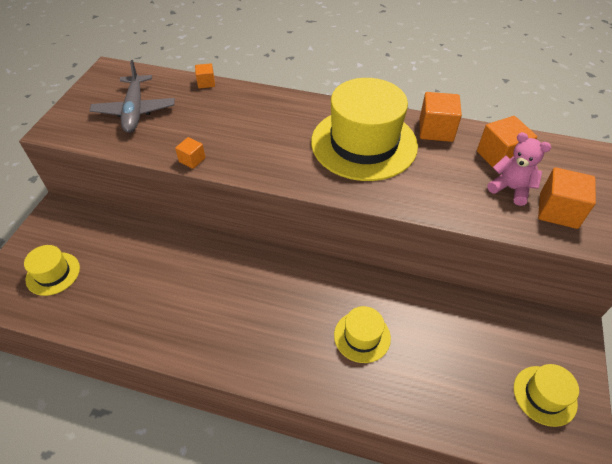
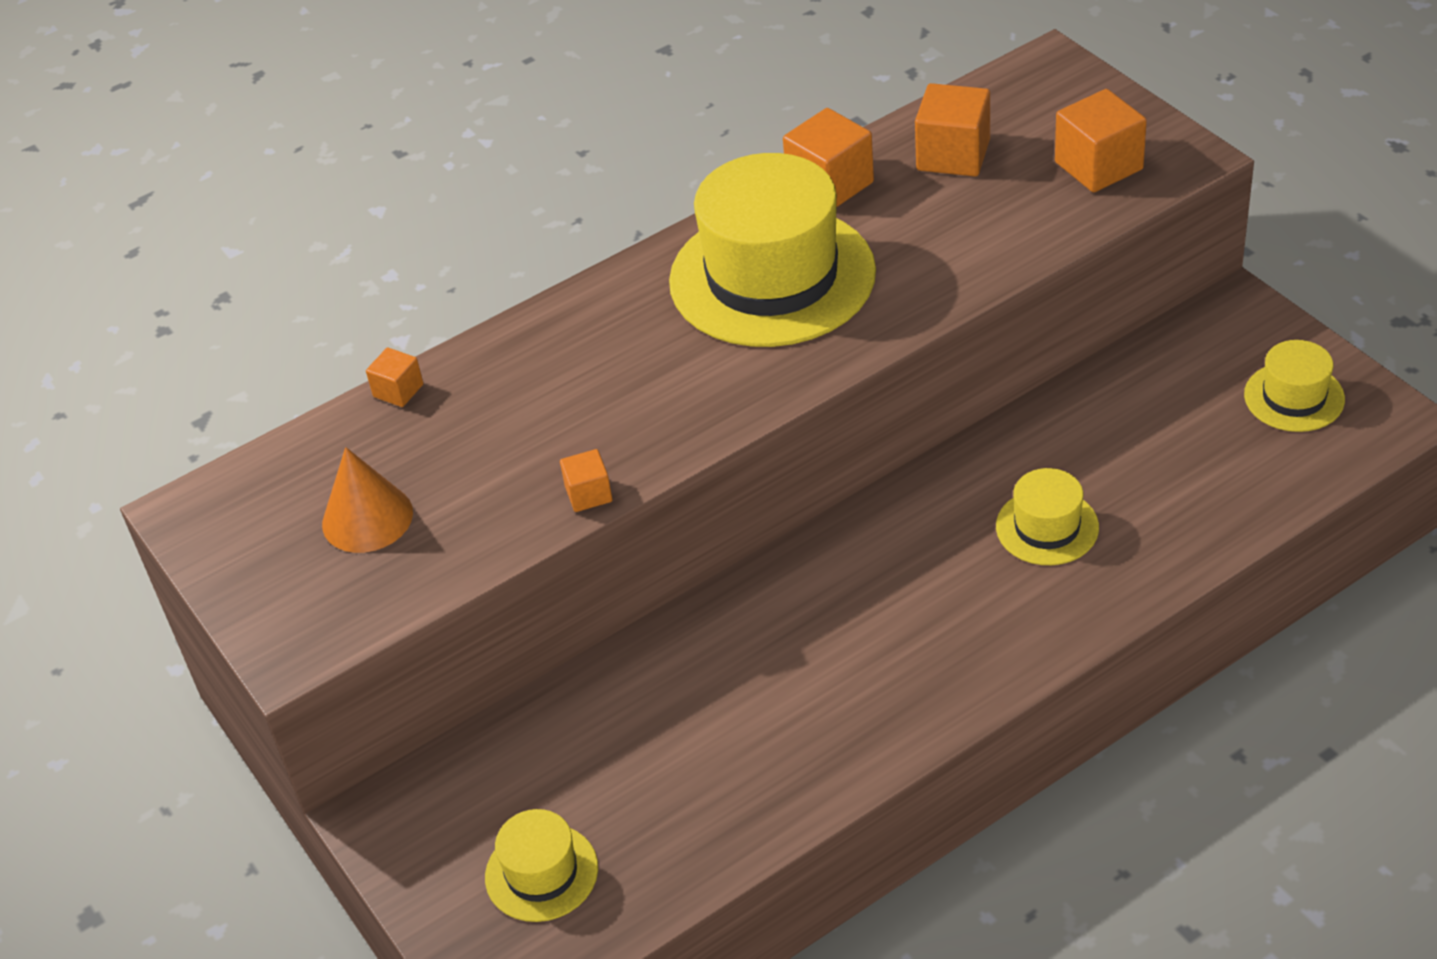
camera: 45 degrees left, 5 degrees down
grey plane [89,60,175,133] -> orange cone [322,447,413,553]
pink teddy bear [487,132,551,206] -> none

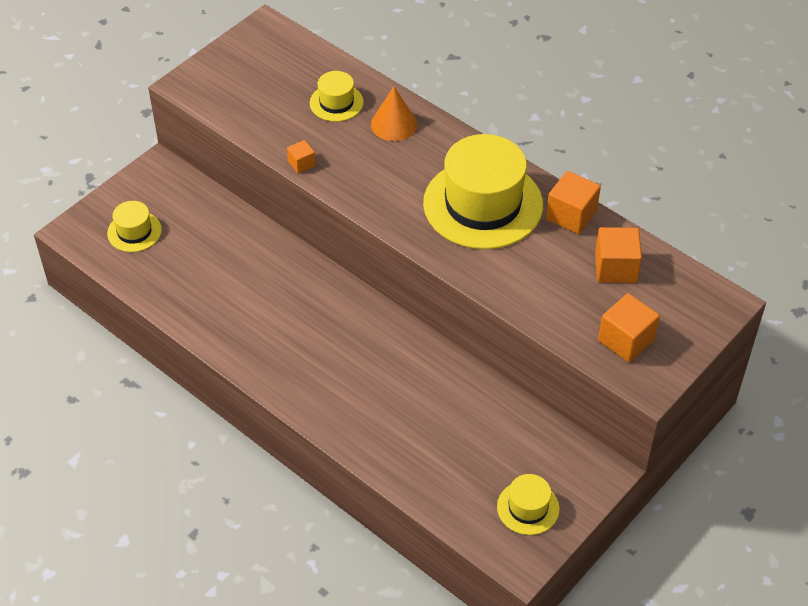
camera: 70 degrees right, 5 degrees up
orange cone [322,447,413,553] -> orange cone moved to [371,86,417,141]
orange cube [366,347,423,407] -> none
yellow hat [996,468,1099,565] -> yellow hat moved to [310,71,364,122]

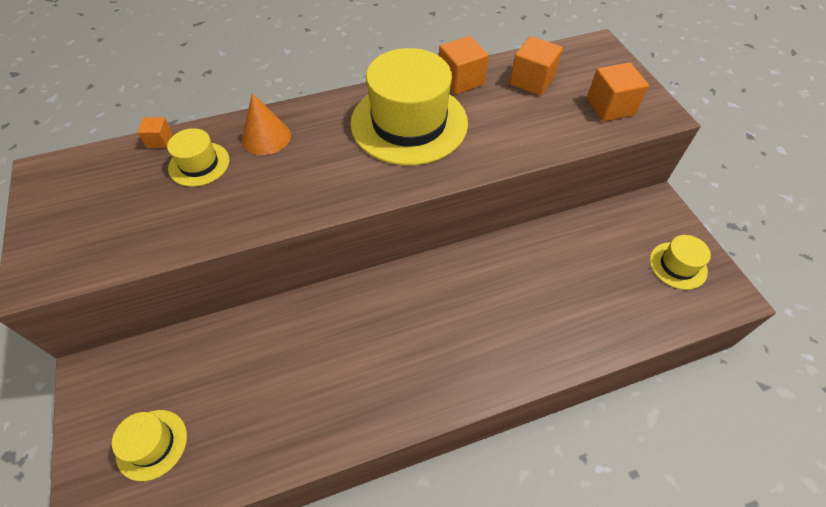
camera: 60 degrees left, 5 degrees up
orange cube [287,140,316,174] -> orange cube moved to [138,117,173,148]

